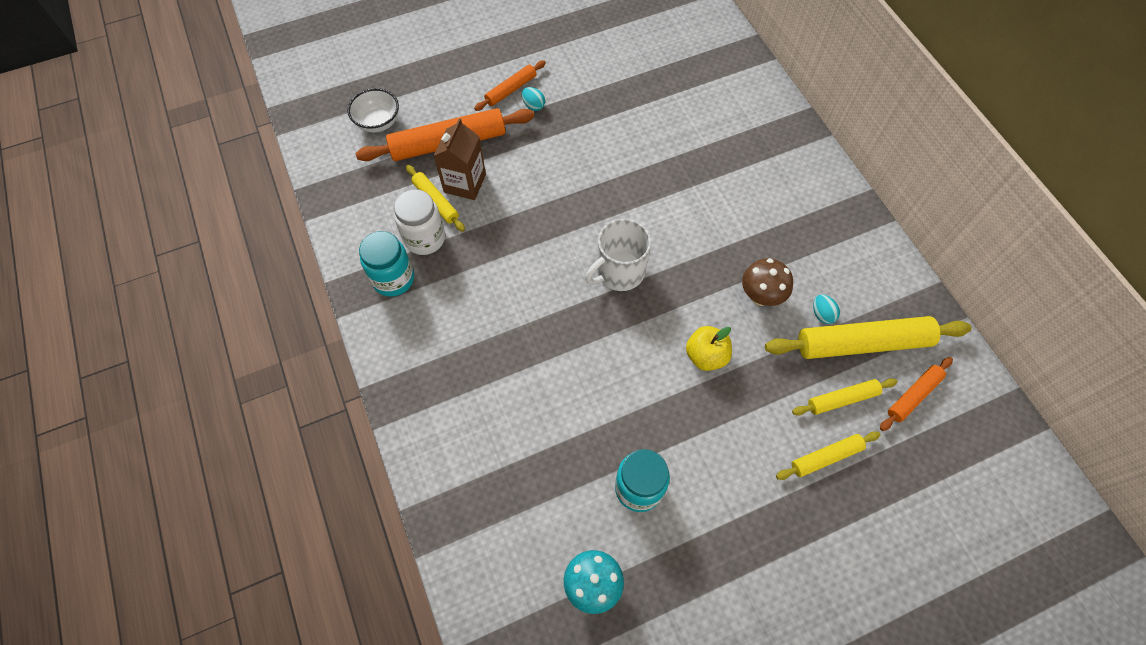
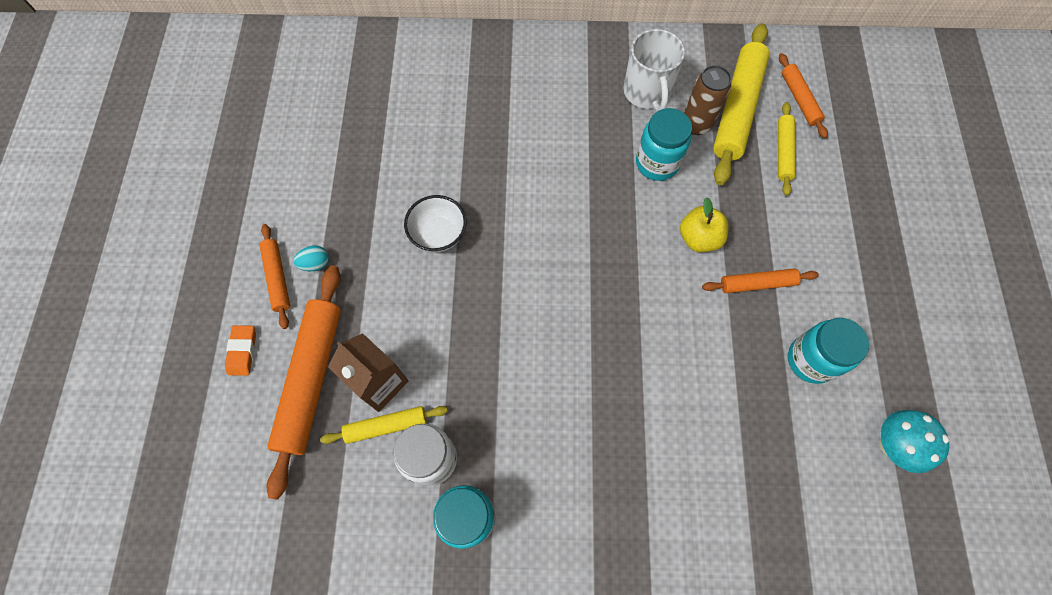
camera: 65 degrees left, 5 degrees up
white bowl [347,88,399,133] -> white bowl moved to [404,195,466,252]
white mug [585,219,651,291] -> white mug moved to [623,29,685,111]
brown mushroom [742,258,793,306] -> turquoise jar [636,108,692,181]
yellow rolling pin [776,431,880,480] -> none
turquoise egg [813,294,840,324] -> brown can [684,65,732,135]
none -> orange eraser [225,325,256,376]
none -> orange rolling pin [702,268,819,293]

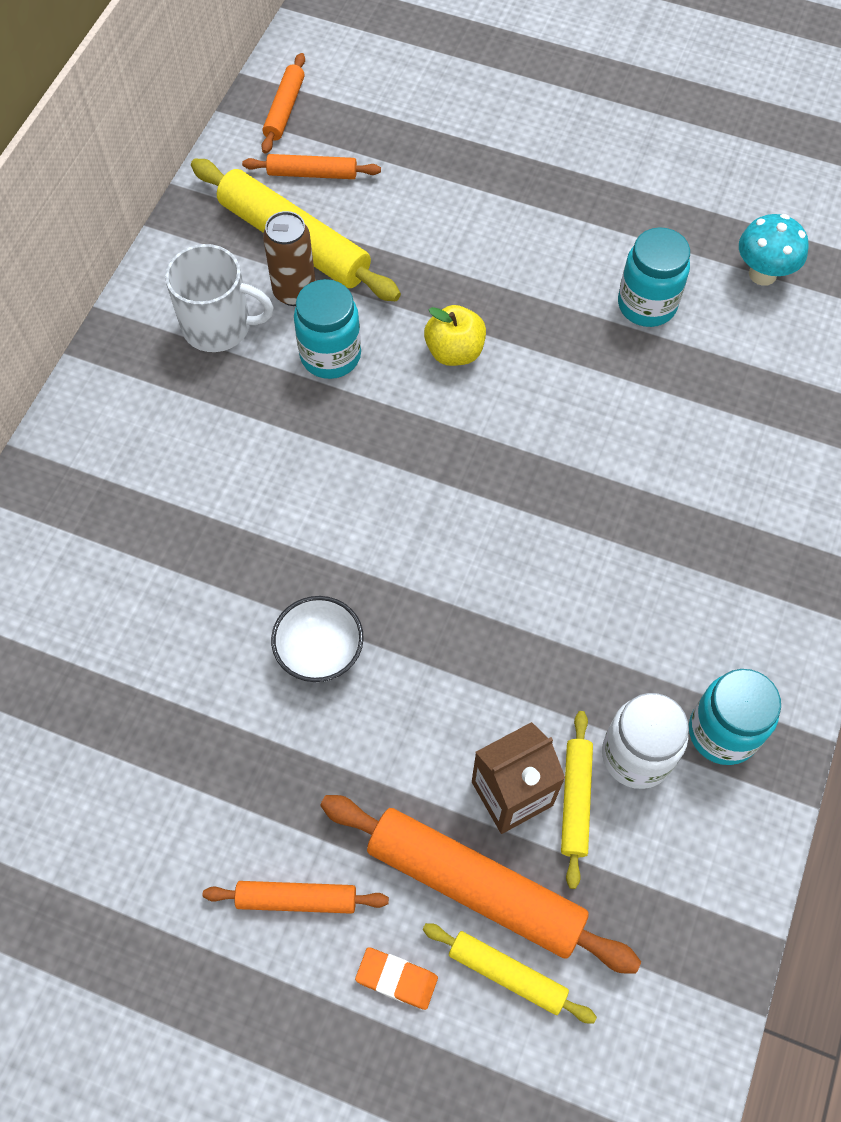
camera: 70 degrees left, 5 degrees down
turquoise egg [293,246,329,271] -> none
orange rolling pin [702,268,819,293] -> orange rolling pin moved to [261,53,305,154]
yellow rolling pin [778,102,796,196] -> yellow rolling pin moved to [423,923,597,1024]

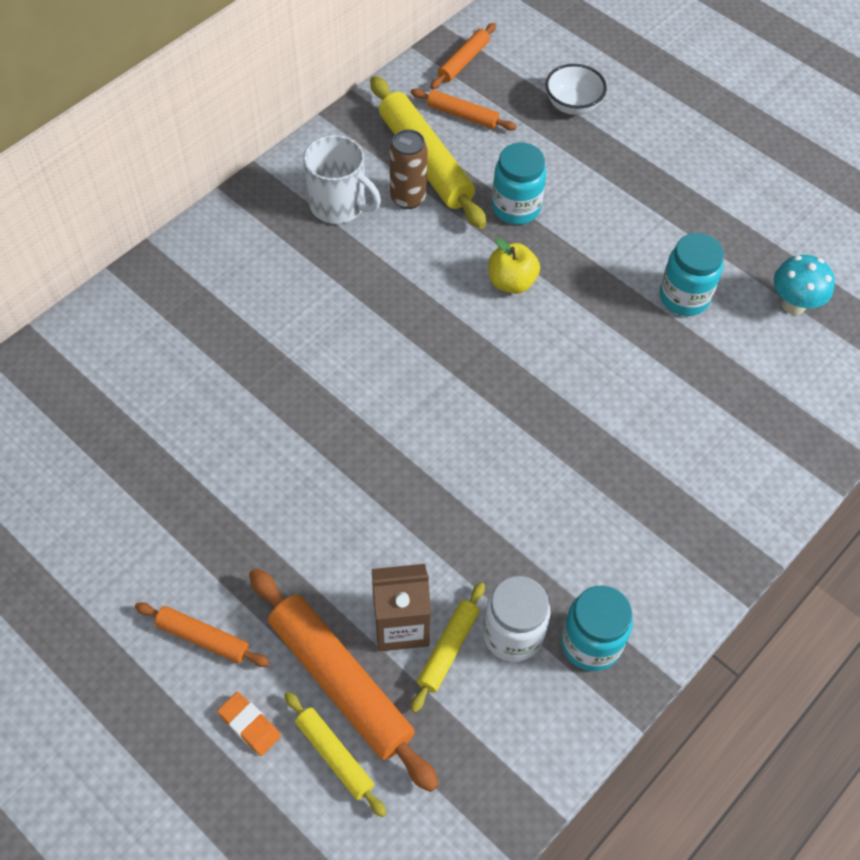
camera: 20 degrees right, 5 degrees down
white bowl [271,596,364,682] -> white bowl moved to [545,64,607,115]
turquoise jar [294,279,361,379] -> turquoise jar moved to [492,143,546,225]

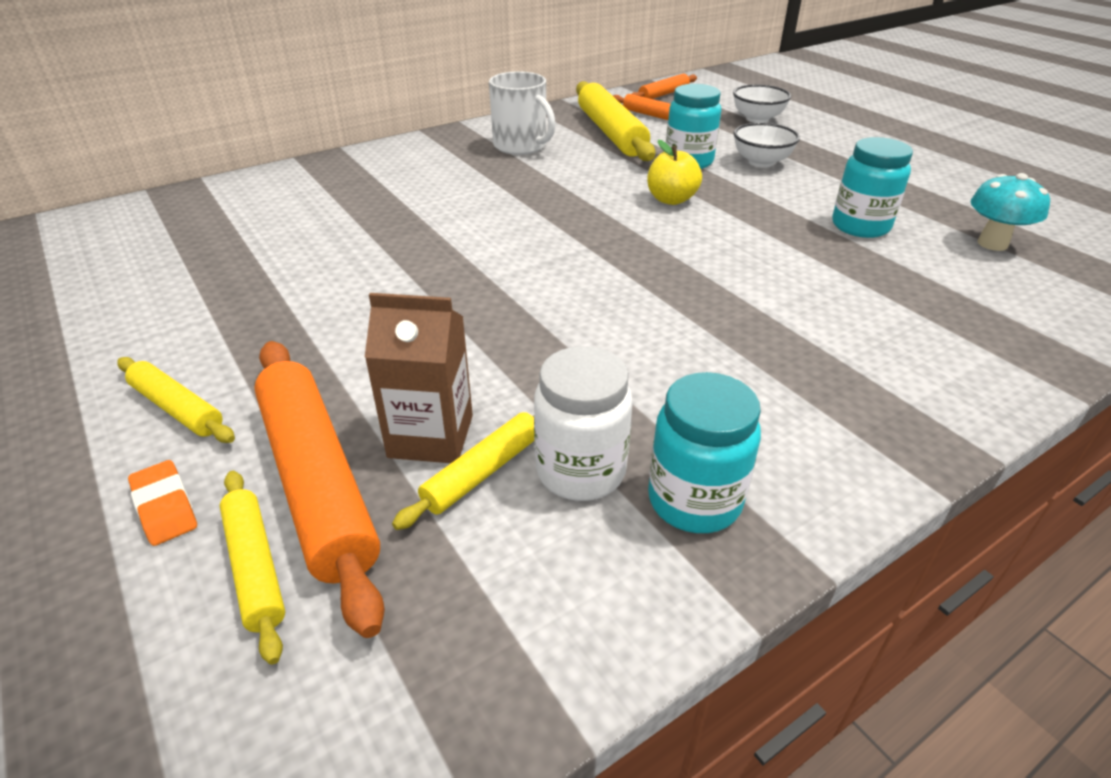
camera: 15 degrees right, 20 degrees down
orange rolling pin [135,602,270,667] -> yellow rolling pin [117,357,235,443]
brown can [389,129,428,209] -> none
none -> white bowl [733,123,800,168]

